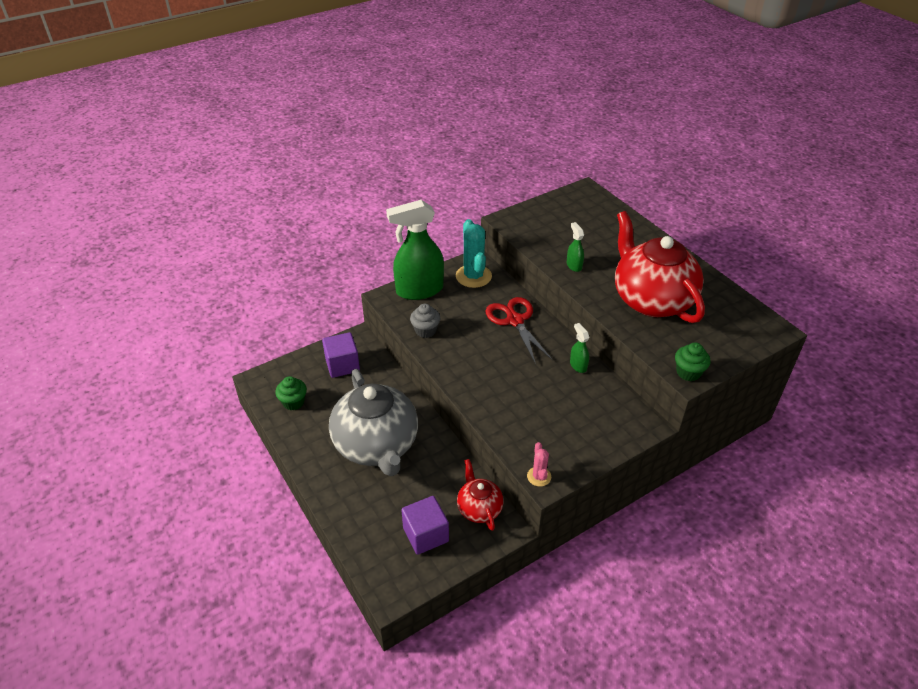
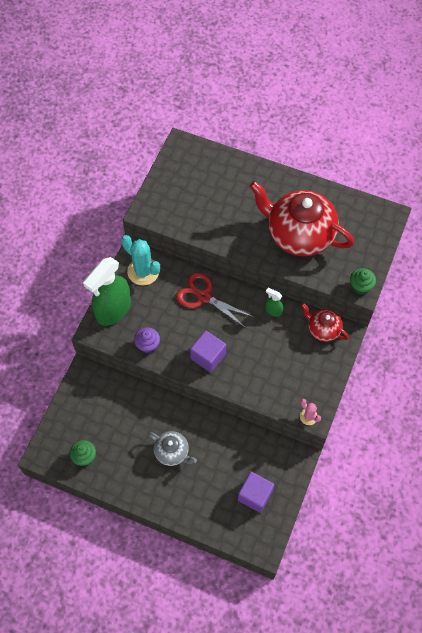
camera: 35 degrees left, 20 degrees up
purple cube [322,332,360,378] -> purple cube moved to [190,331,226,373]
grey teapot [329,369,418,476] -> grey teapot [148,431,197,466], size x0.49
grey cupcake [410,304,440,338] -> purple cupcake [134,327,160,354]
red teapot [457,459,504,531] -> red teapot moved to [301,303,349,342]
green spray bottle [567,222,584,272] -> none

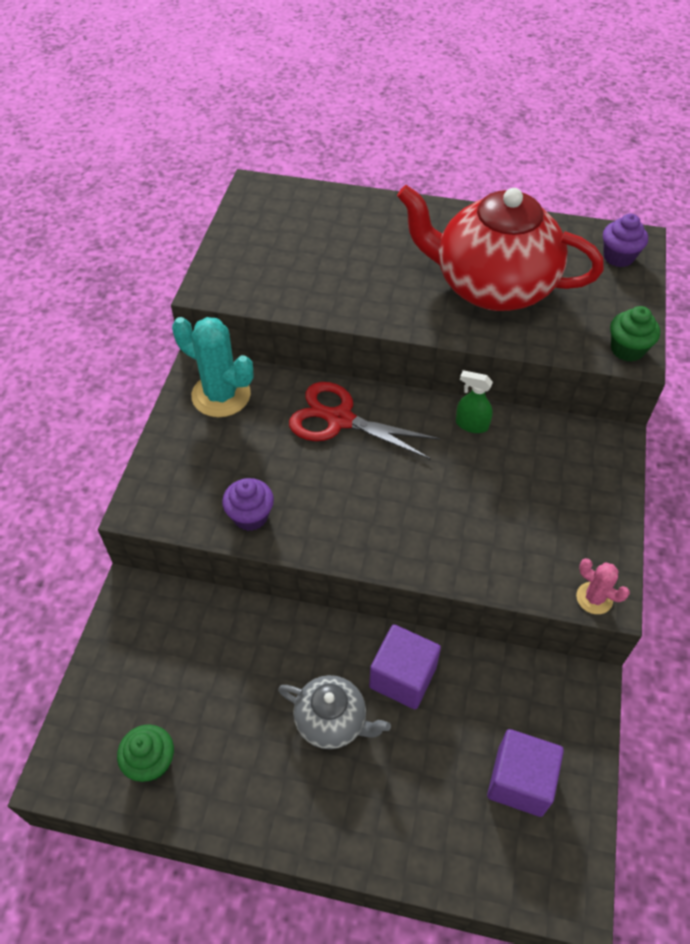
camera: 10 degrees left, 10 degrees down
green spray bottle [83,257,131,326] -> none
purple cube [190,331,226,373] -> purple cube moved to [369,625,441,709]
red teapot [301,303,349,342] -> none
none -> purple cupcake [603,214,648,267]

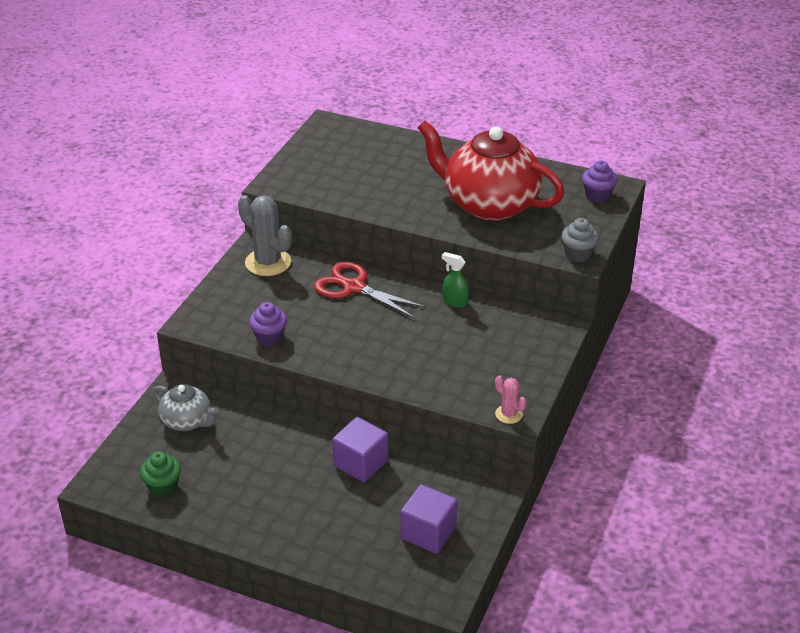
camera: 10 degrees right, 15 degrees down
turquoise cactus [172,317,253,417] -> grey cactus [238,195,292,276]
grey teapot [278,675,391,749] -> grey teapot moved to [153,384,219,431]
green cupcake [610,306,660,362] -> grey cupcake [561,218,599,262]

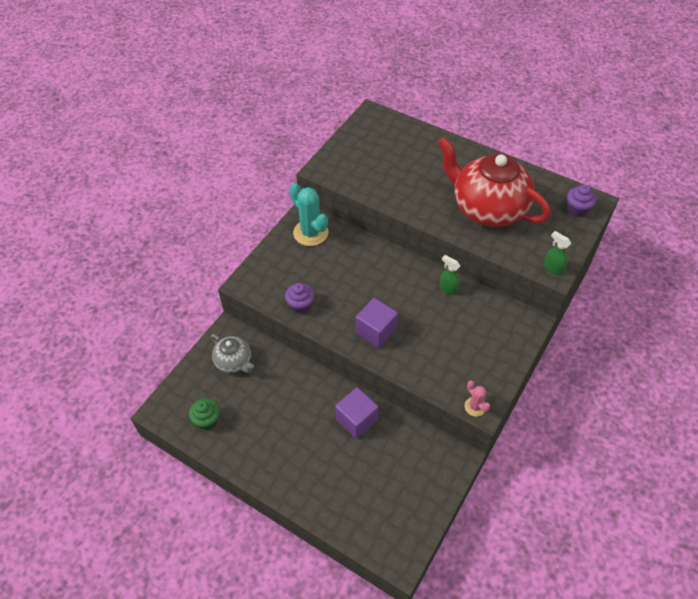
camera: 10 degrees right, 15 degrees up
grey cactus [238,195,292,276] -> turquoise cactus [290,183,328,246]
red scissors [314,261,427,319] -> none
purple cube [400,484,457,554] -> purple cube moved to [356,298,398,348]
grey cupcake [561,218,599,262] -> green spray bottle [544,231,571,275]

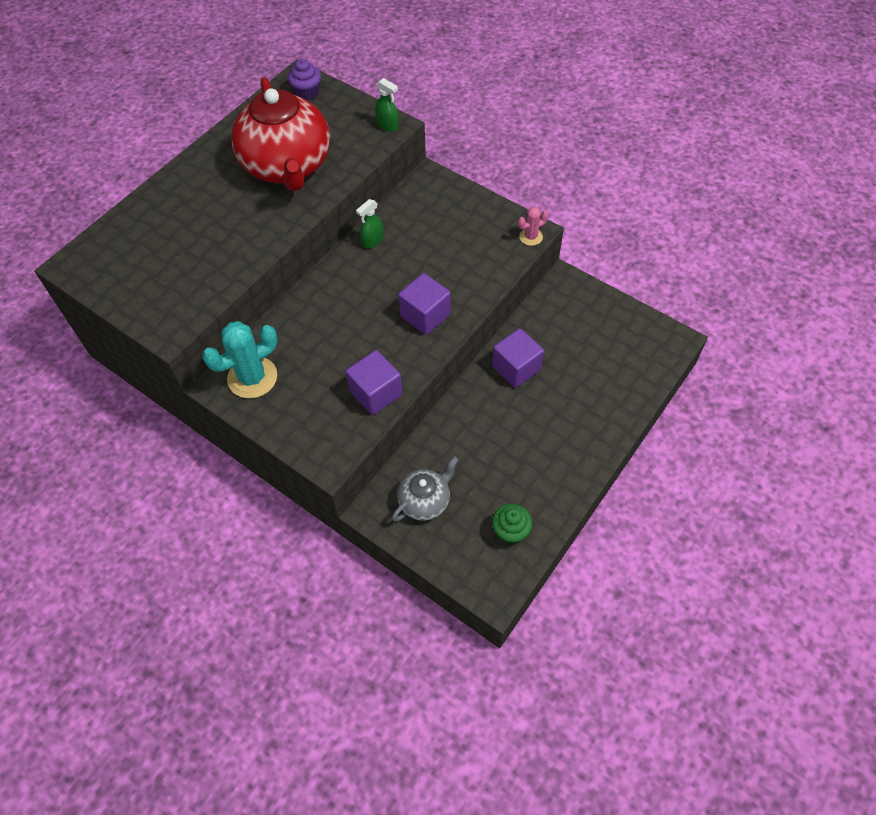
camera: 85 degrees left, 5 degrees up
purple cupcake [285,283,315,314] -> purple cube [346,350,402,415]
red teapot [438,137,551,227] -> red teapot turned 60 degrees counterclockwise [231,77,330,191]
green spray bottle [544,231,571,275] -> green spray bottle turned 105 degrees counterclockwise [375,78,399,132]

